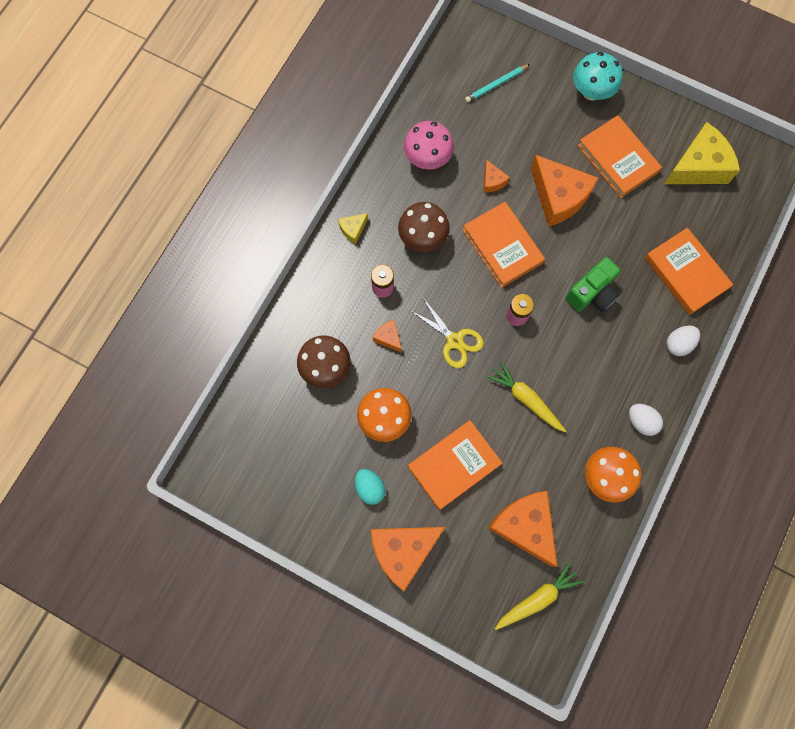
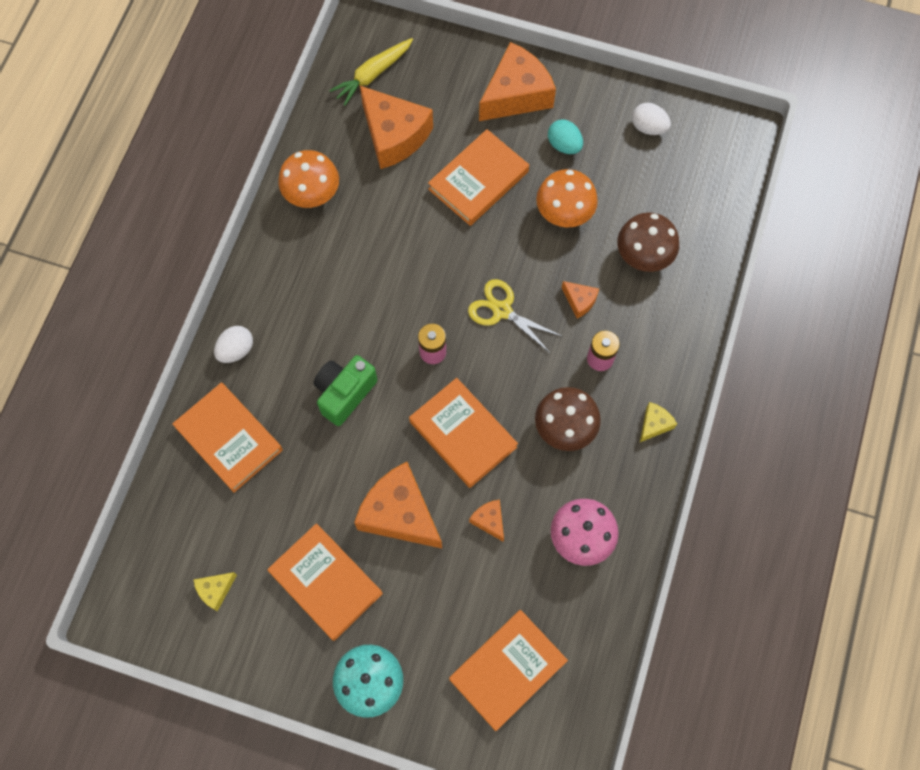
camera: 170 degrees right, 5 degrees down
turquoise pencil [465,64,530,103] -> orange book [449,610,568,731]
yellow carrot [487,361,566,432] -> none
white egg [629,404,663,436] -> white egg moved to [632,103,671,135]
yellow cheese [664,122,740,184] -> yellow cheese [193,572,237,612], size x0.45

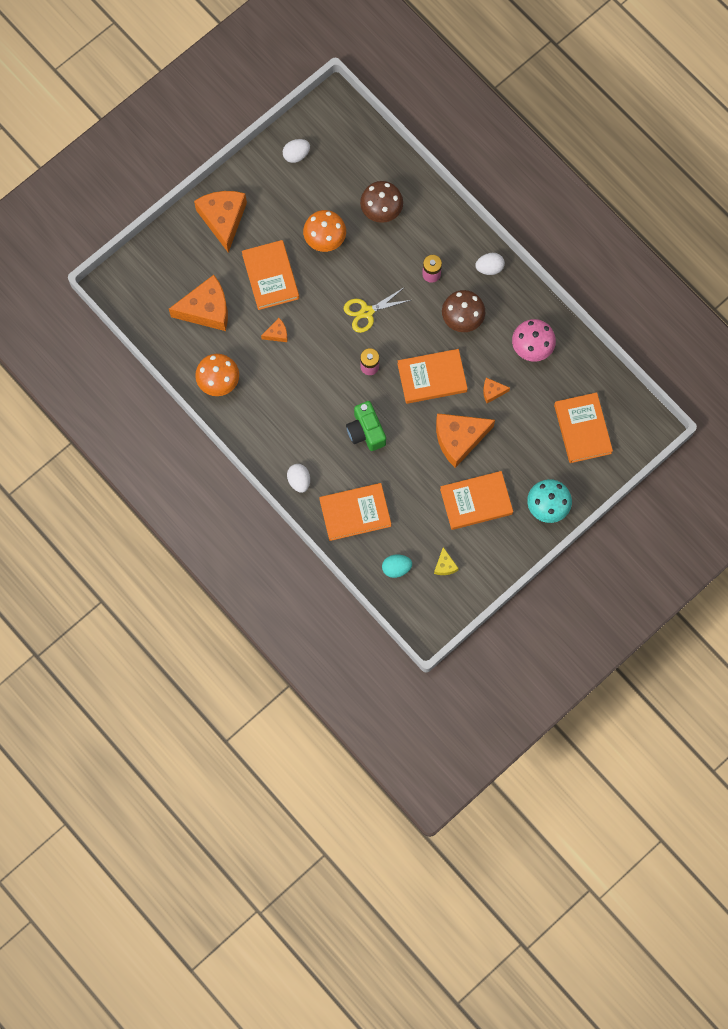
camera: 60 degrees left, 5 degrees up
yellow carrot [329,38,413,106] -> none
turquoise egg [548,119,583,154] -> turquoise egg moved to [382,554,412,578]
orange cheese [561,281,599,319] -> orange cheese moved to [261,318,287,342]
yellow cheese [640,402,677,442] -> white egg [475,253,505,275]

